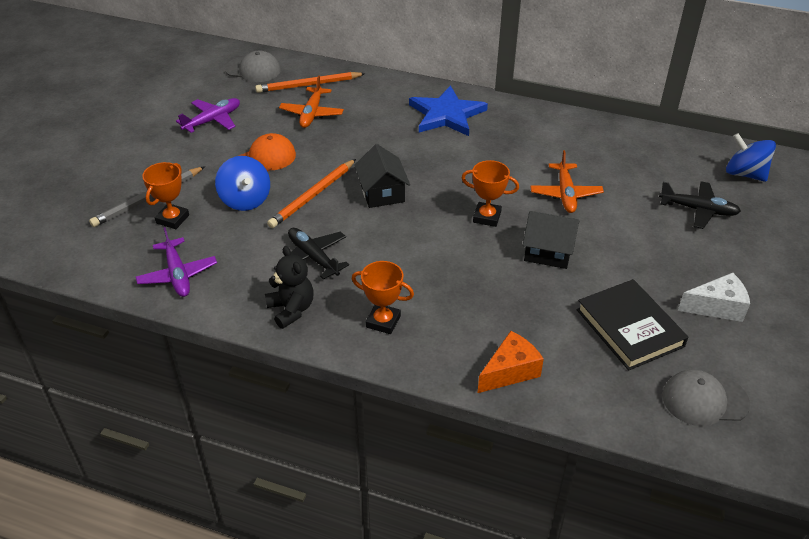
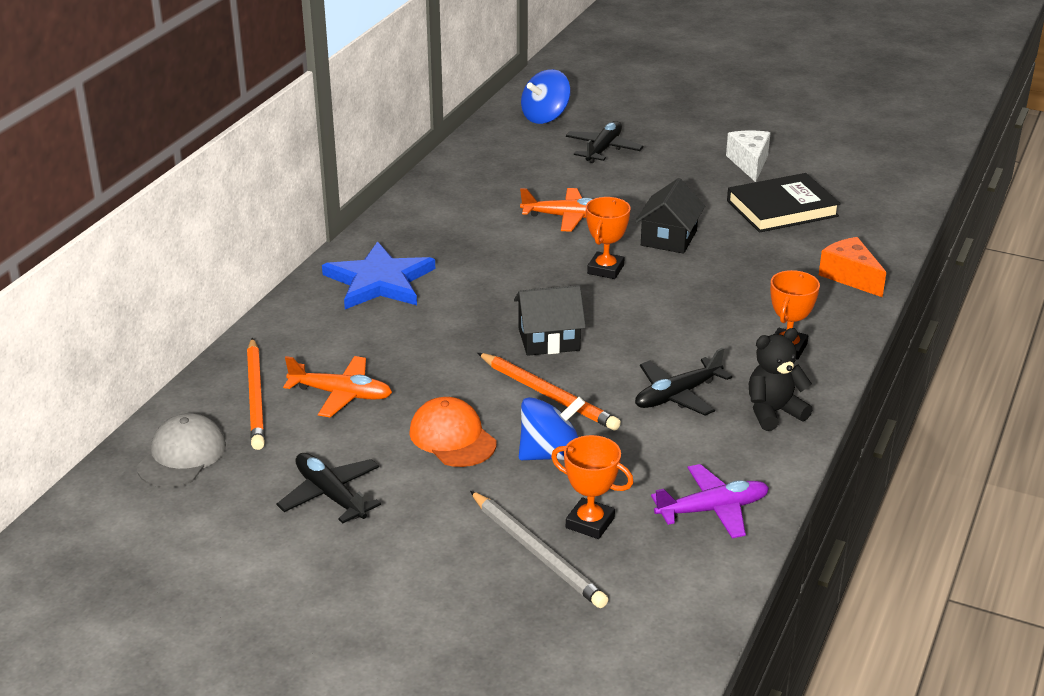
camera: 85 degrees left, 10 degrees down
purple plane [176,98,240,133] -> black plane [277,453,381,524]
grey cap [662,370,750,426] -> none

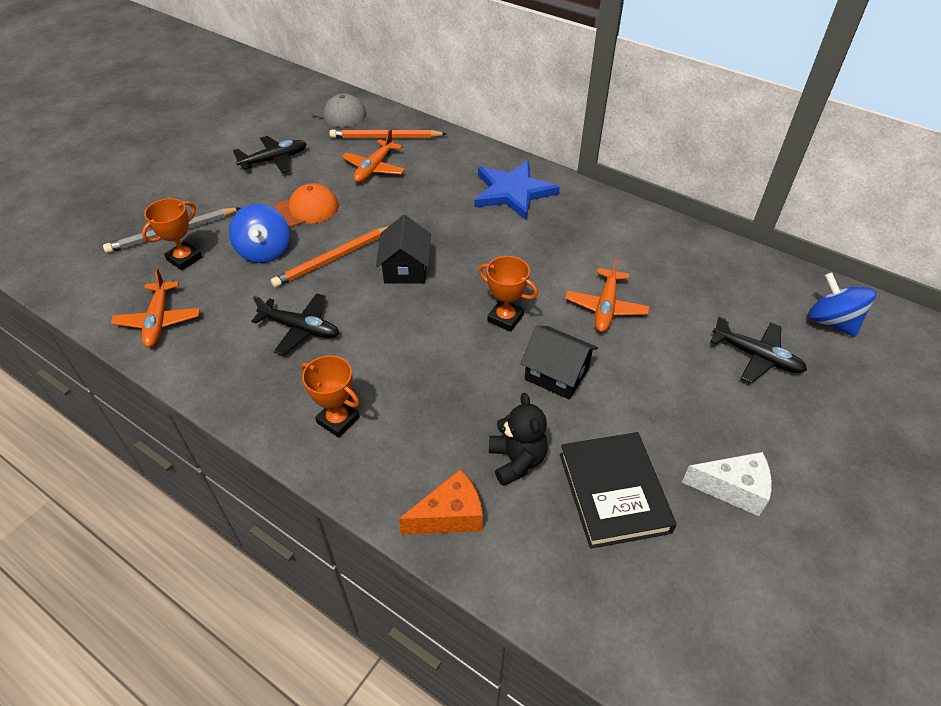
camera: 100 degrees right, 15 degrees up
black plane [635,347,732,416] -> black plane turned 135 degrees clockwise [251,293,339,355]
purple plane [651,464,769,538] -> orange plane [111,268,200,348]
black teddy bear [749,328,812,431] -> black teddy bear moved to [489,393,548,486]

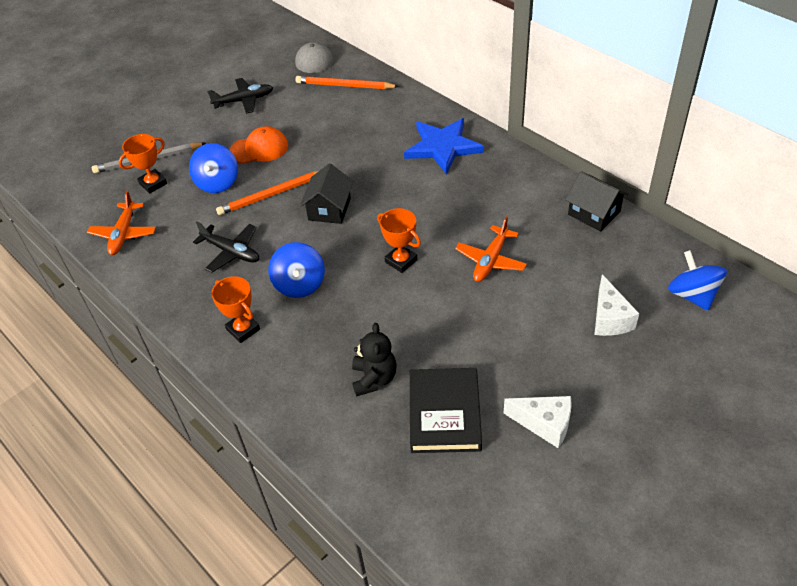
camera: 15 degrees right, 0 degrees up
orange plane [342,129,405,183] -> none
orange cheese [399,469,483,535] -> none
black house [520,326,598,400] -> black house moved to [565,171,628,232]
black plane [710,316,807,383] -> white cheese [594,274,639,336]
none -> blue spinning top [268,242,325,298]

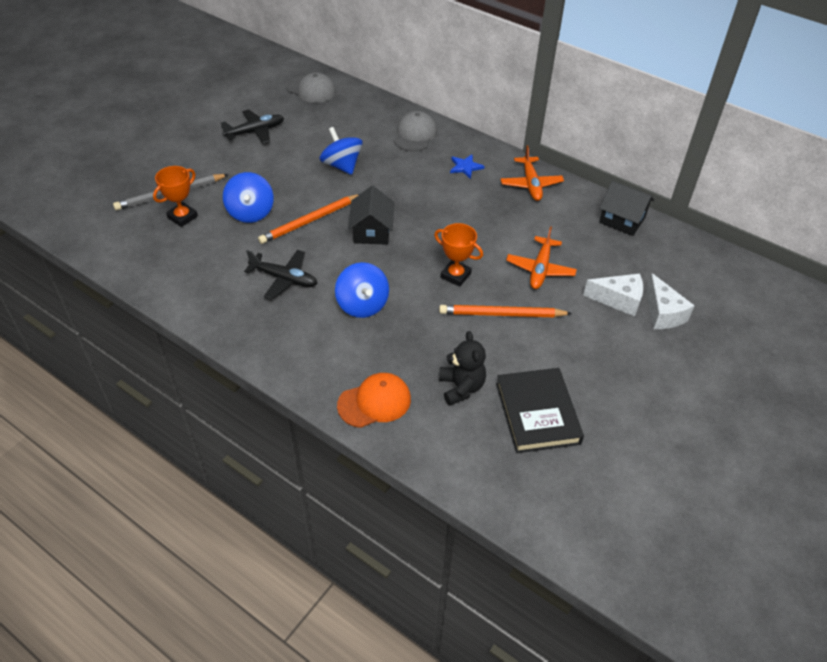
camera: 15 degrees left, 0 degrees up
orange plane [87,191,156,255] -> orange plane moved to [501,145,564,201]
orange trophy [211,276,260,343] -> none
orange cap [230,126,288,164] -> orange cap moved to [337,373,411,428]
orange pencil [295,76,399,89] -> orange pencil moved to [439,305,572,317]
blue star [404,118,484,175] -> blue star [450,154,484,179], size x0.46
white cheese [504,396,572,448] -> white cheese moved to [583,273,643,317]
blue spinning top [668,250,727,311] -> blue spinning top moved to [320,127,363,175]
none -> grey cap [394,111,437,151]

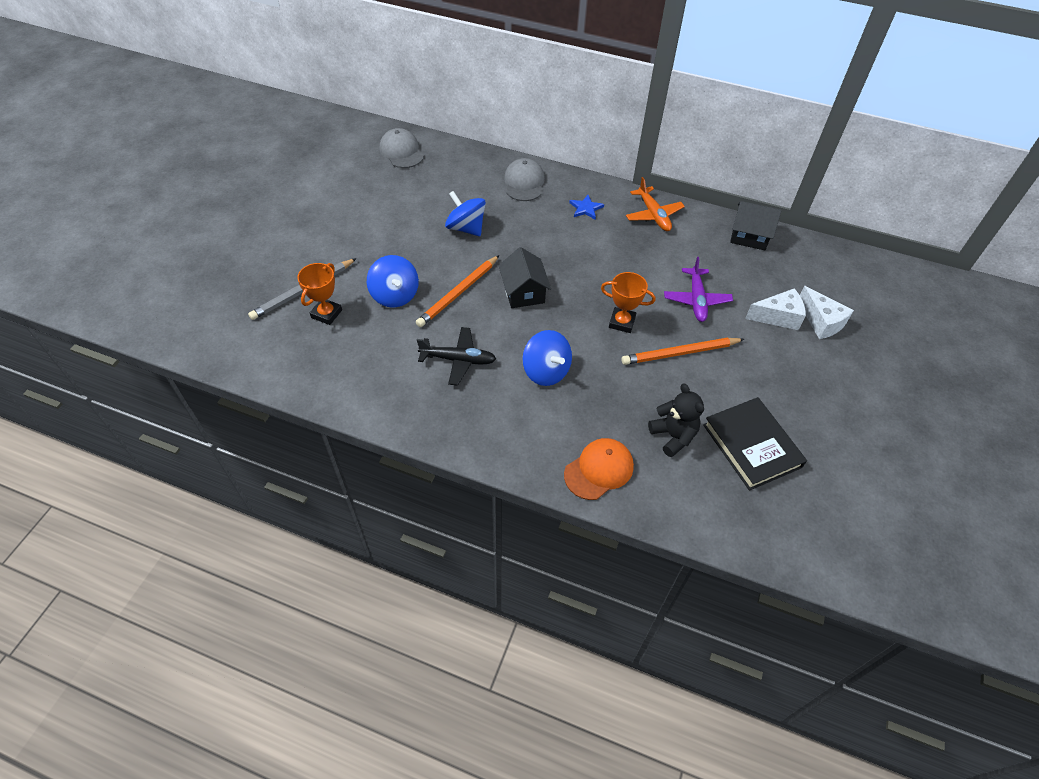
camera: 15 degrees left, 5 degrees up
black plane [221,110,284,144] -> none
grey cap [286,72,336,103] -> grey cap turned 135 degrees counterclockwise [380,128,424,168]
orange plane [506,226,577,289] -> purple plane [664,257,733,322]

